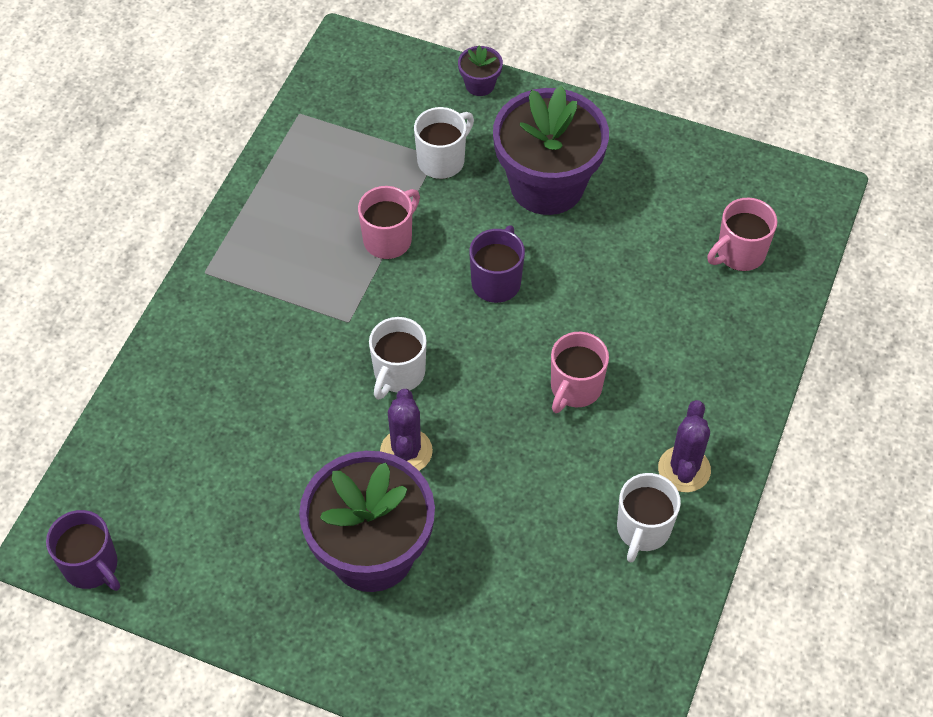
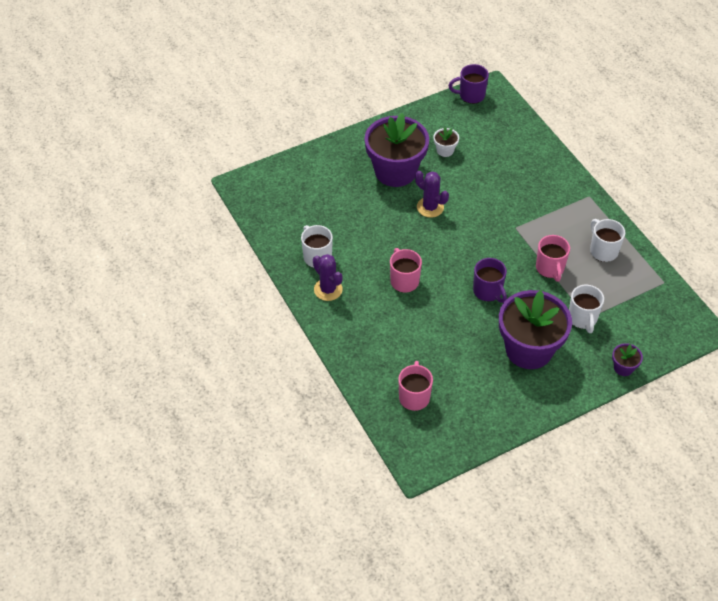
camera: 130 degrees right, 5 degrees down
white mug [369,317,427,400] -> white mug moved to [590,219,625,262]
none -> white flower pot [433,127,459,157]

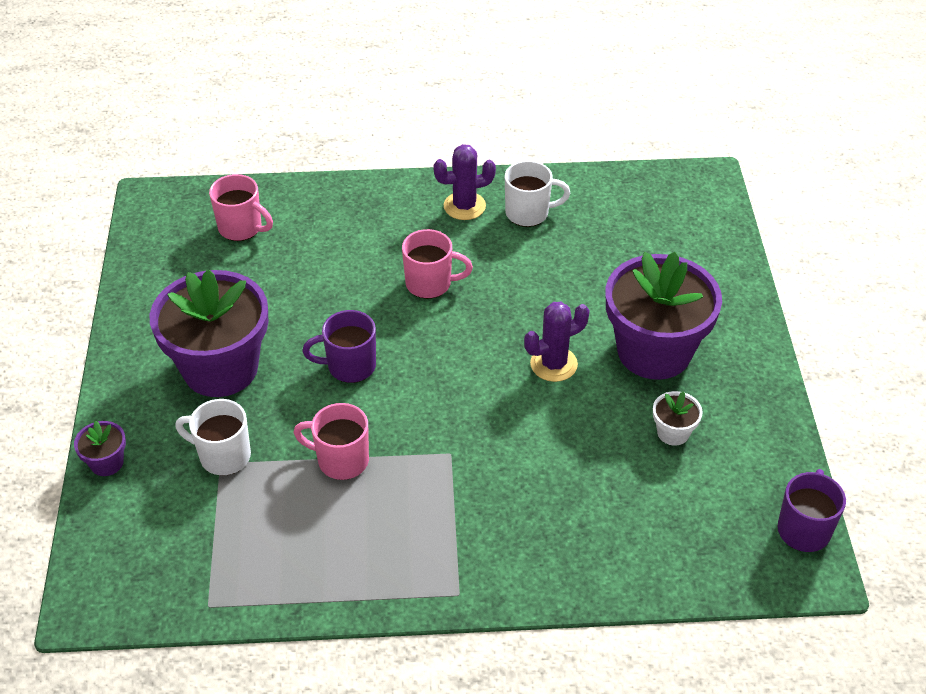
camera: 115 degrees right, 5 degrees down
white mug [590,219,625,262] -> none

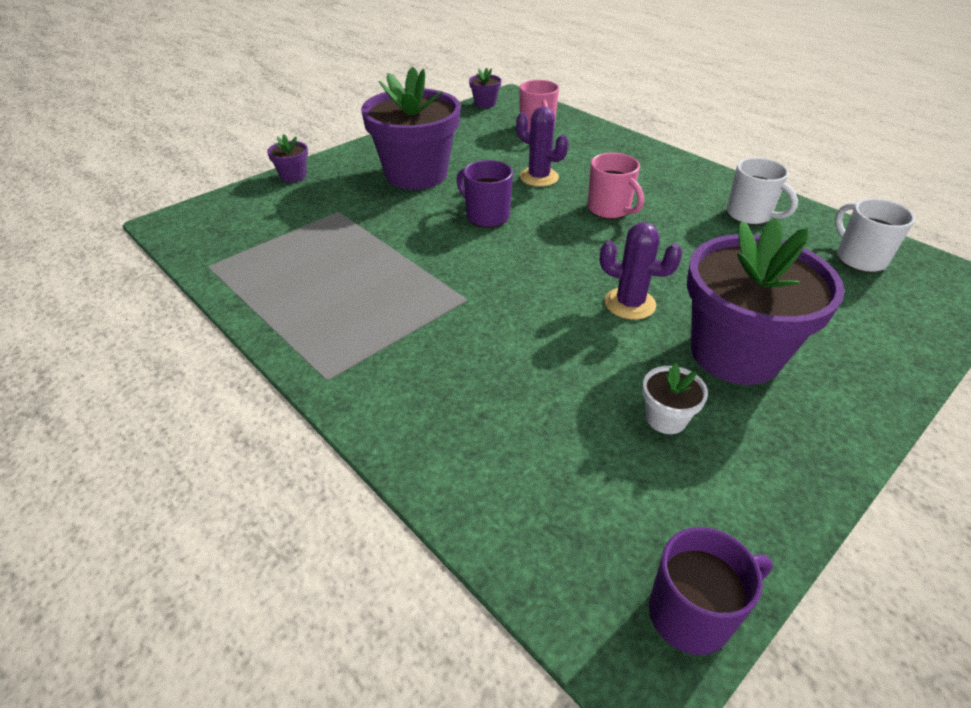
camera: 50 degrees right, 5 degrees down
white mug [175,399,251,476] -> white mug moved to [835,199,915,272]
pink mug [293,403,369,480] -> none
purple cactus [433,144,496,220] -> purple cactus moved to [516,107,569,187]
none -> purple flower pot [469,68,501,108]

